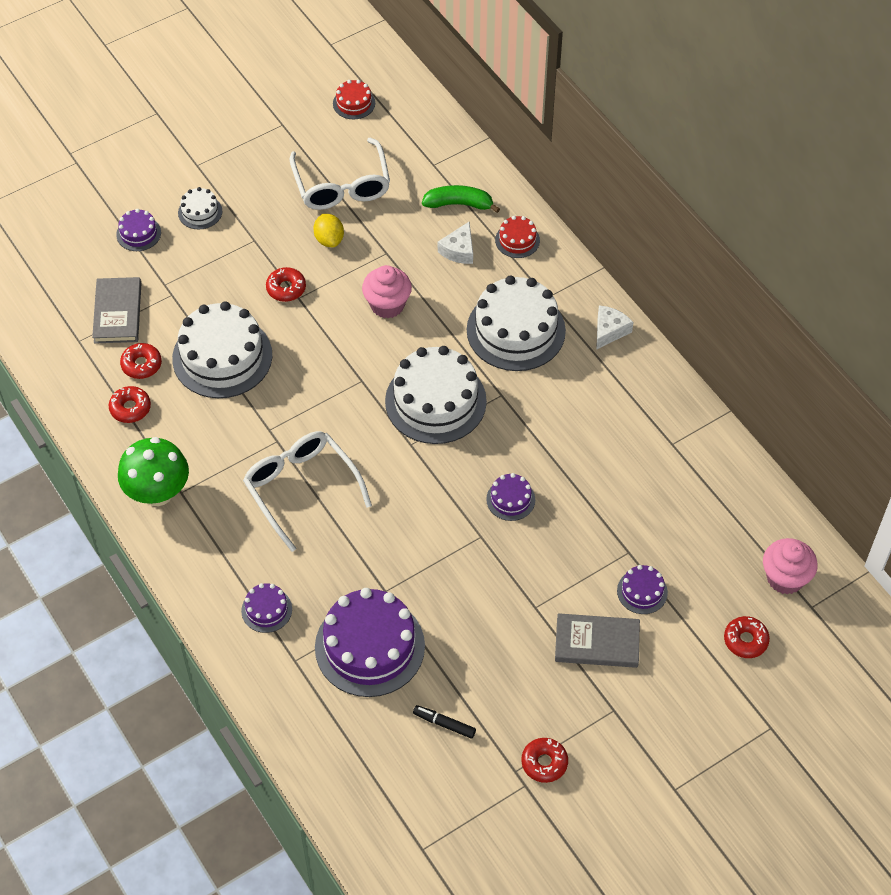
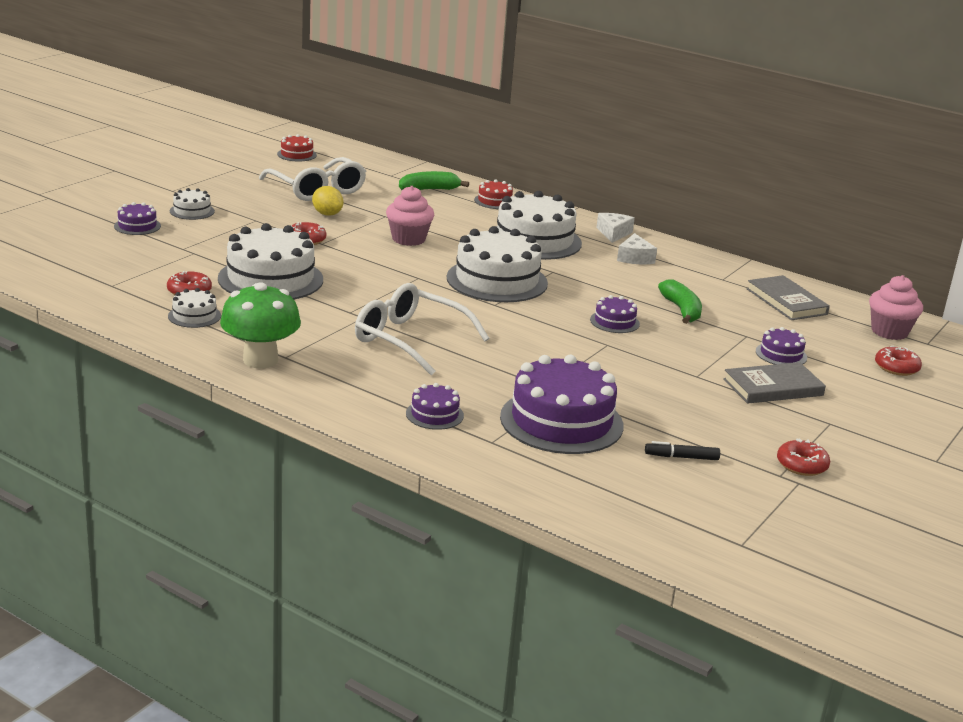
camera: 25 degrees left, 30 degrees down
grey book [92,277,141,344] -> grey book moved to [747,275,830,320]
red donut [109,386,151,423] -> white cake [168,288,221,328]
white cheese [438,222,473,264] -> white cheese moved to [617,233,657,264]
none -> green banana [658,280,702,324]

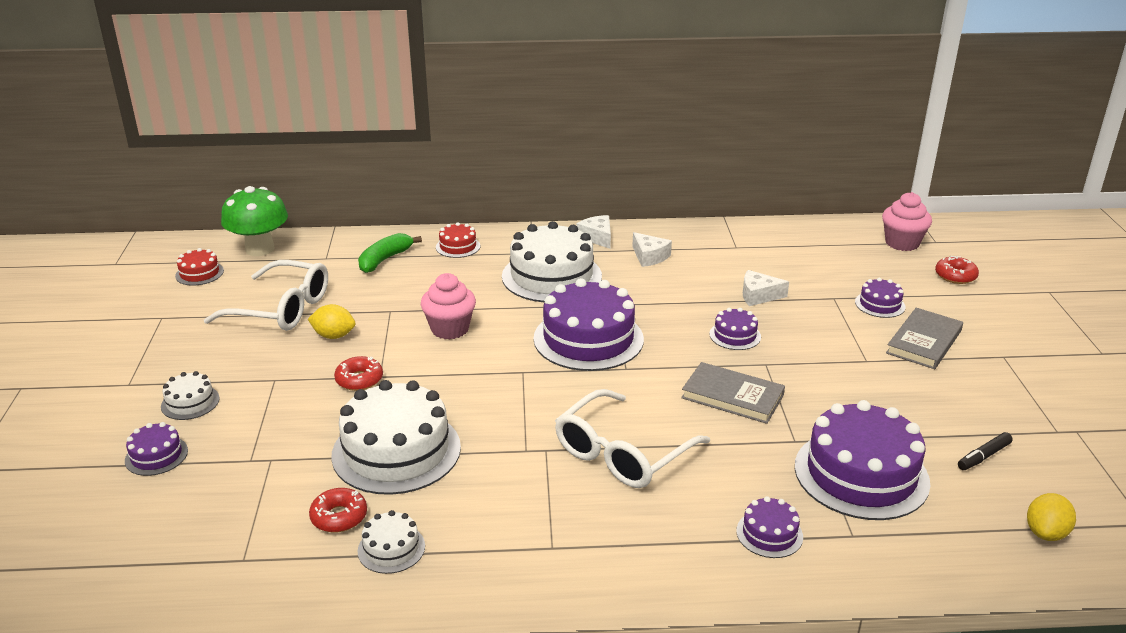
camera: 35 degrees left, 5 degrees up
green mushroom [220,282,301,369] -> green mushroom moved to [221,186,288,256]
white glasses [355,283,489,376] -> white glasses turned 45 degrees counterclockwise [555,389,710,488]
white cake [447,226,548,302] -> purple cake [534,278,644,371]
green banana [658,280,702,324] -> white cheese [743,270,789,306]
grey book [747,275,830,320] -> grey book moved to [681,362,785,424]
red donut [777,438,830,476] -> none
none -> yellow lemon [1027,493,1076,541]

